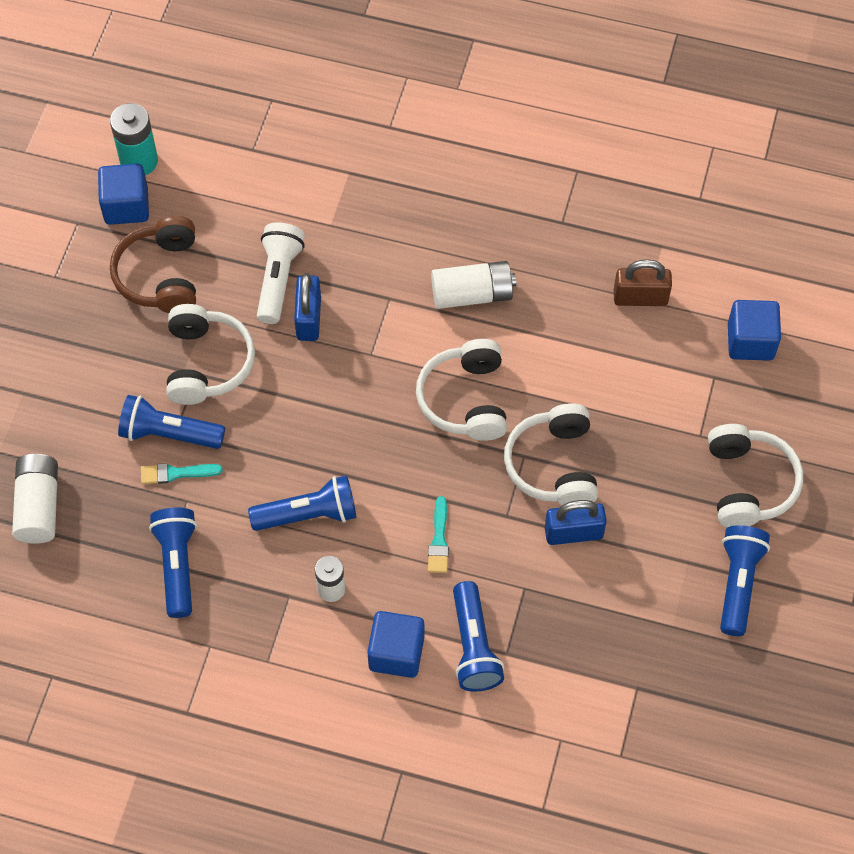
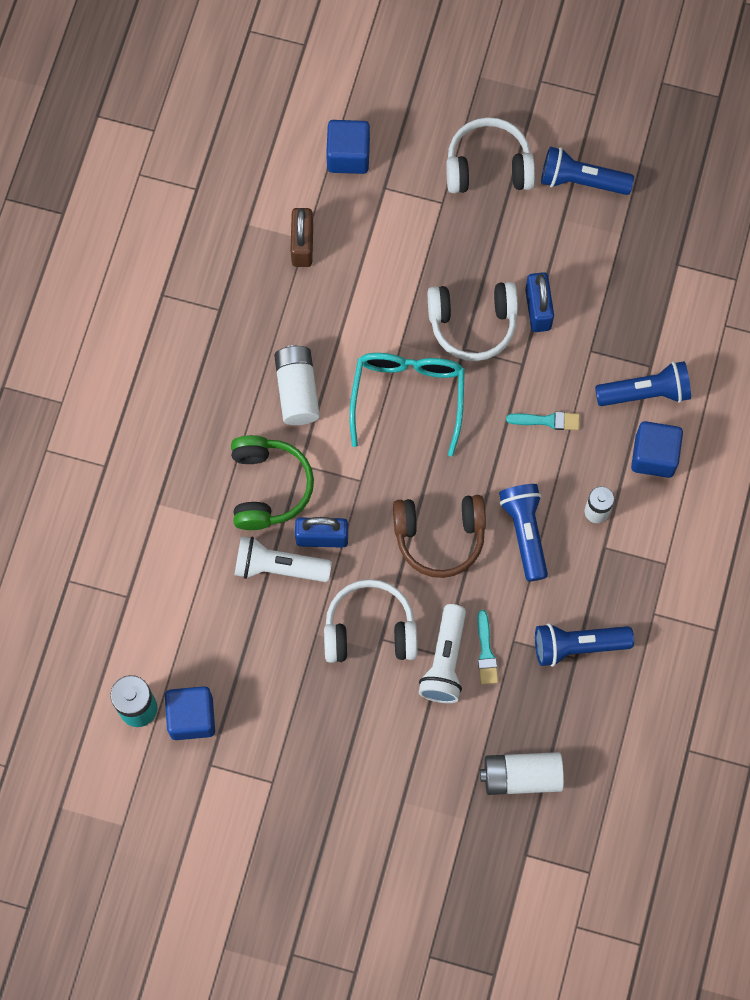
camera: 90 degrees left, 10 degrees up
brown headphones [110,216,196,313] -> brown headphones moved to [393,495,486,578]
blue flashlight [118,395,225,449] -> white flashlight [419,604,466,703]
white headphones [416,339,507,441] -> turquoise glasses [349,353,465,457]
none -> green headphones [231,435,314,530]

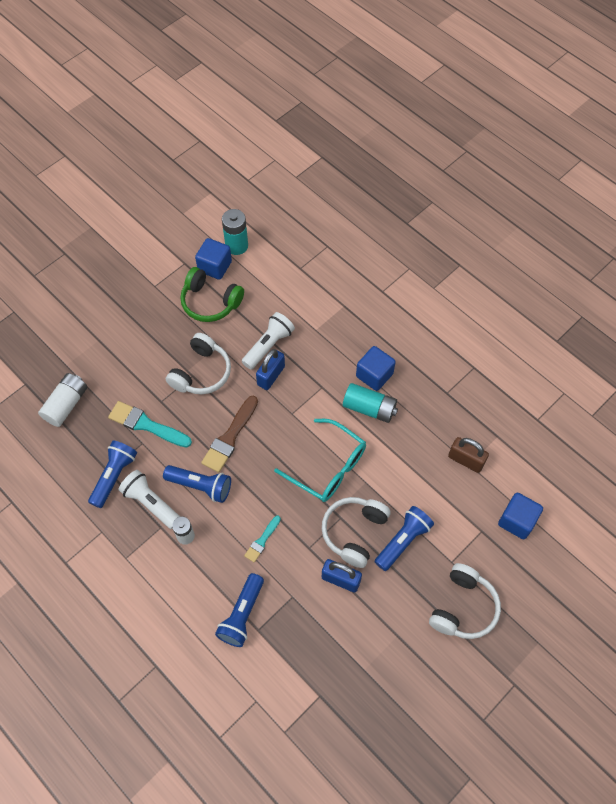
camera: 120 degrees right, 10 degrees down
green headphones [231,435,314,530] -> green headphones moved to [181,267,244,322]
white battery [274,345,320,425] -> turquoise battery [343,383,398,423]
brown headphones [393,495,486,578] -> brown brush [201,396,258,473]
white flashlight [419,604,466,703] -> white flashlight moved to [119,470,180,529]
turquoise brush [477,610,498,685] -> turquoise brush [108,401,192,447], size x1.76
blue flashlight [541,147,634,195] -> blue flashlight moved to [375,506,434,571]
blue cube [631,421,683,478] -> blue cube moved to [356,346,396,391]

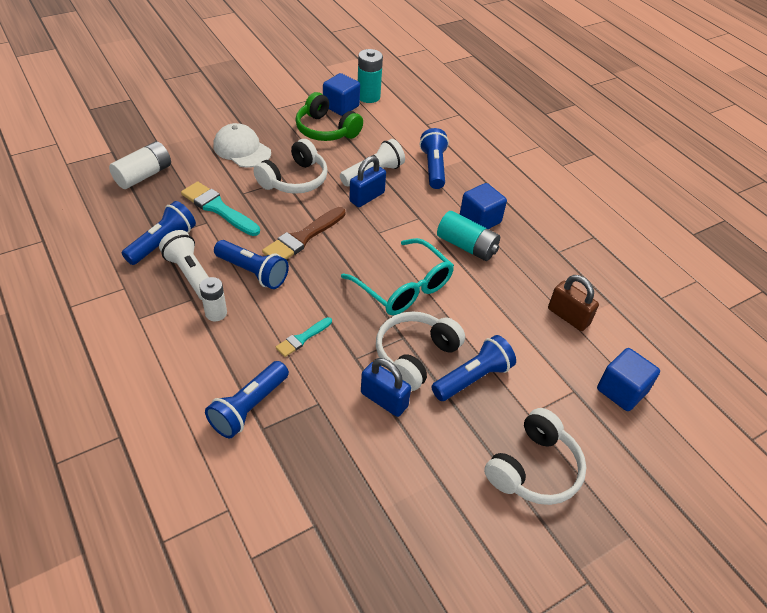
camera: 10 degrees right, 15 degrees down
none -> white cap [214,123,271,168]
none -> blue flashlight [420,128,449,189]

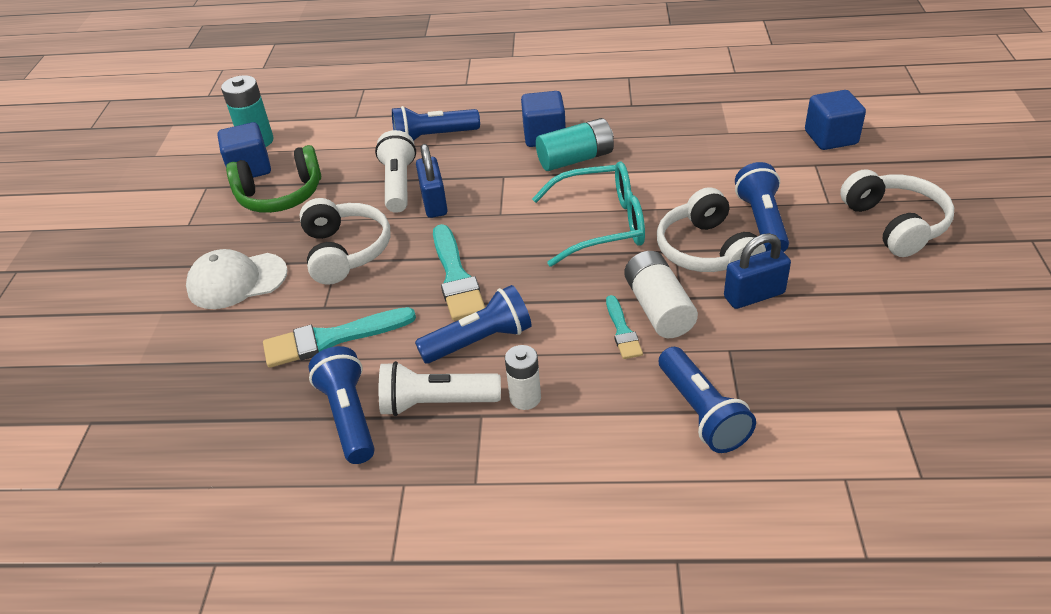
camera: 50 degrees left, 5 degrees down
white battery [109,141,171,189] -> white battery moved to [624,251,698,338]
brown brush [262,207,345,259] -> turquoise brush [433,224,485,321]
blue flashlight [420,128,449,189] -> blue flashlight turned 45 degrees counterclockwise [392,106,480,141]
brown padlock [548,275,599,331] -> none

